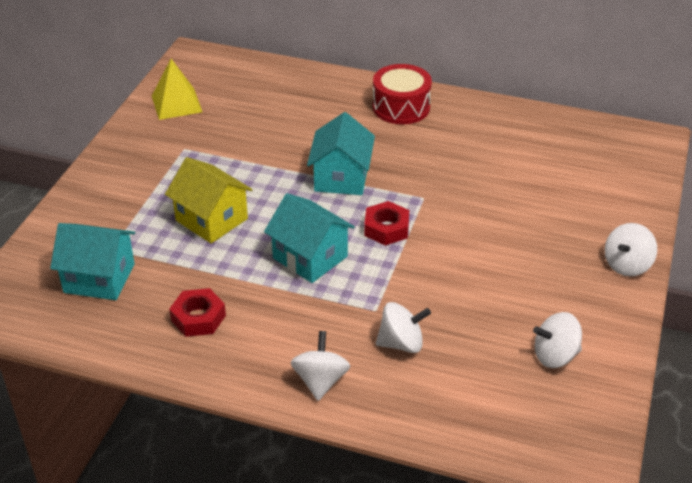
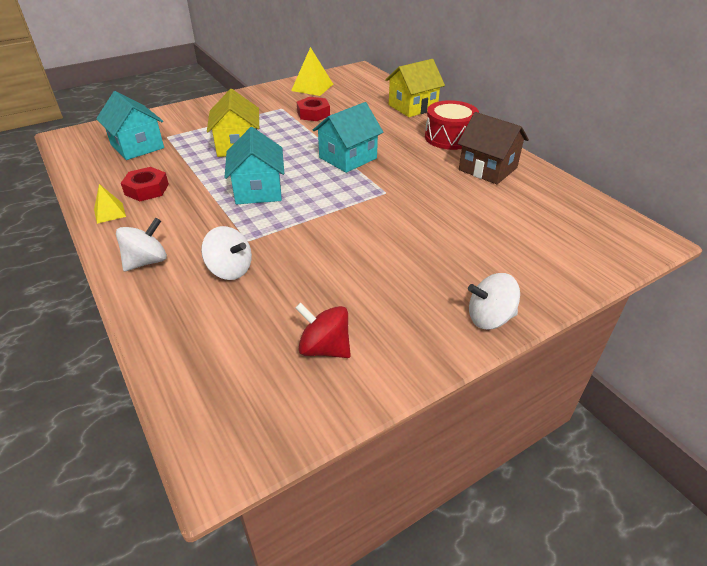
camera: 40 degrees right, 0 degrees up
red nut [364,201,409,246] -> red nut moved to [297,97,330,121]
white spinning top [533,312,582,368] -> red spinning top [295,302,351,358]
none -> yellow pyramid [94,184,126,224]
none -> yellow house [385,59,445,117]
none -> brown house [457,112,529,184]

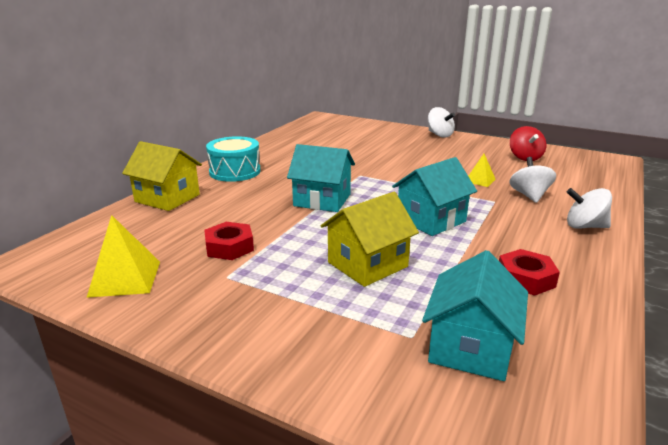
camera: 120 degrees left, 15 degrees down
yellow pyramid [94,184,126,224] -> yellow pyramid moved to [468,154,496,187]
red drum [425,100,479,150] -> turquoise drum [206,136,261,182]
brown house [457,112,529,184] -> none

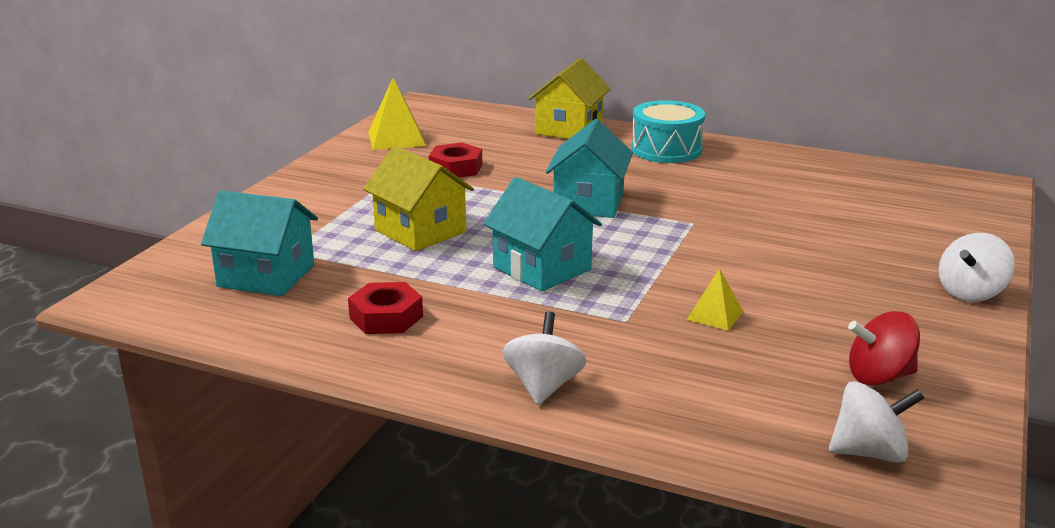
camera: 85 degrees right, 0 degrees up
white spinning top [509,157,556,203] -> white spinning top moved to [829,381,924,463]

